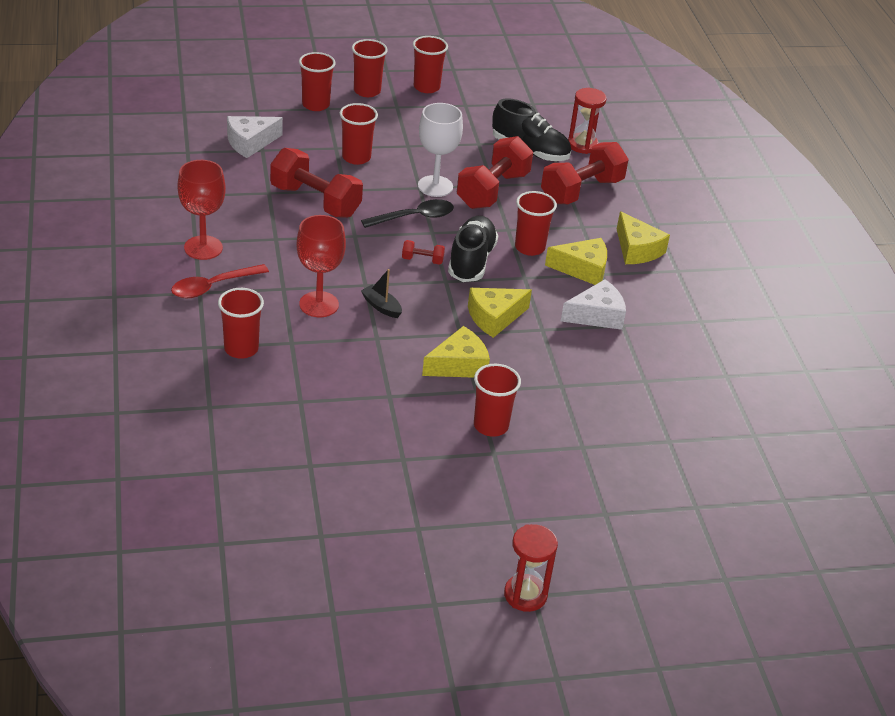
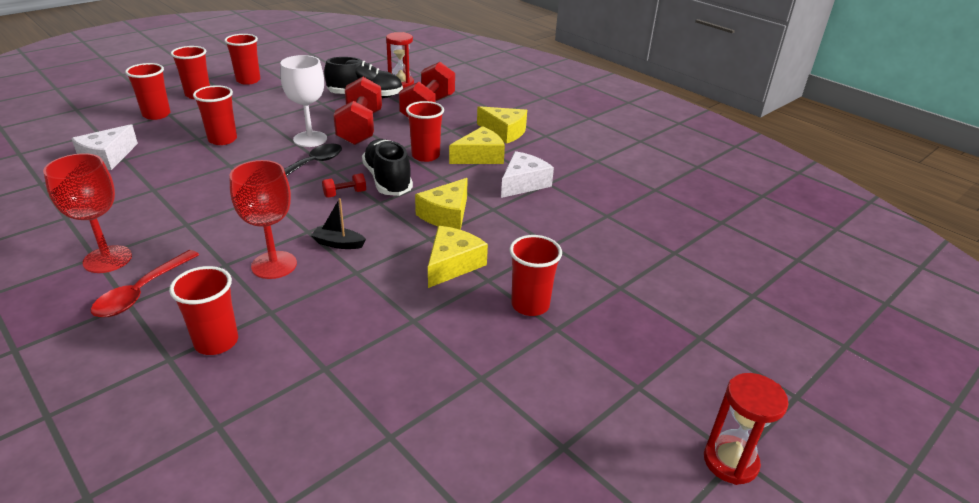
camera: 30 degrees left, 5 degrees down
red dumbbell [270,148,363,218] -> none

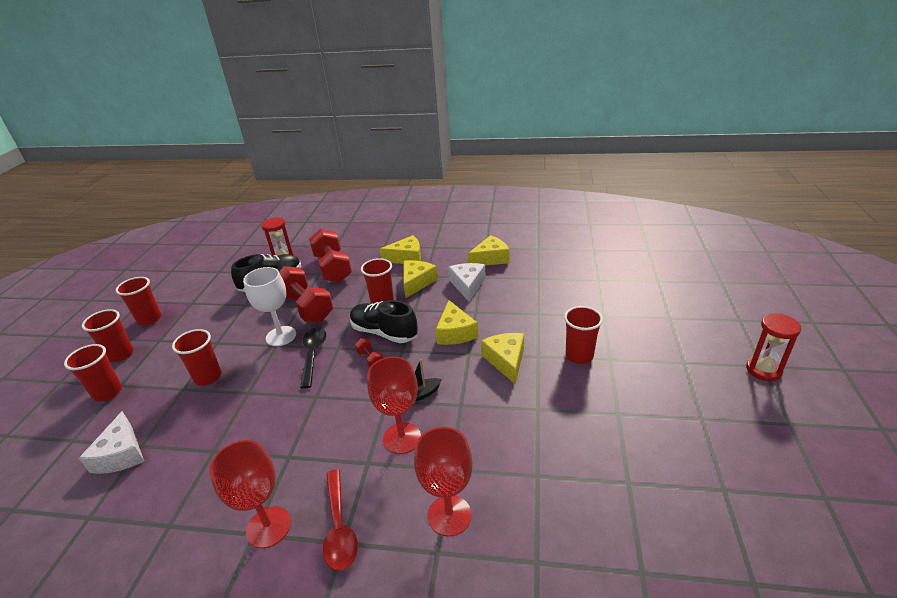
camera: 35 degrees left, 0 degrees up
red cup [169,266,238,355] -> red goblet [414,427,473,537]
red dumbbell [322,173,366,198] -> red dumbbell turned 60 degrees counterclockwise [355,338,383,367]
none -> yellow cheese [468,235,509,265]

